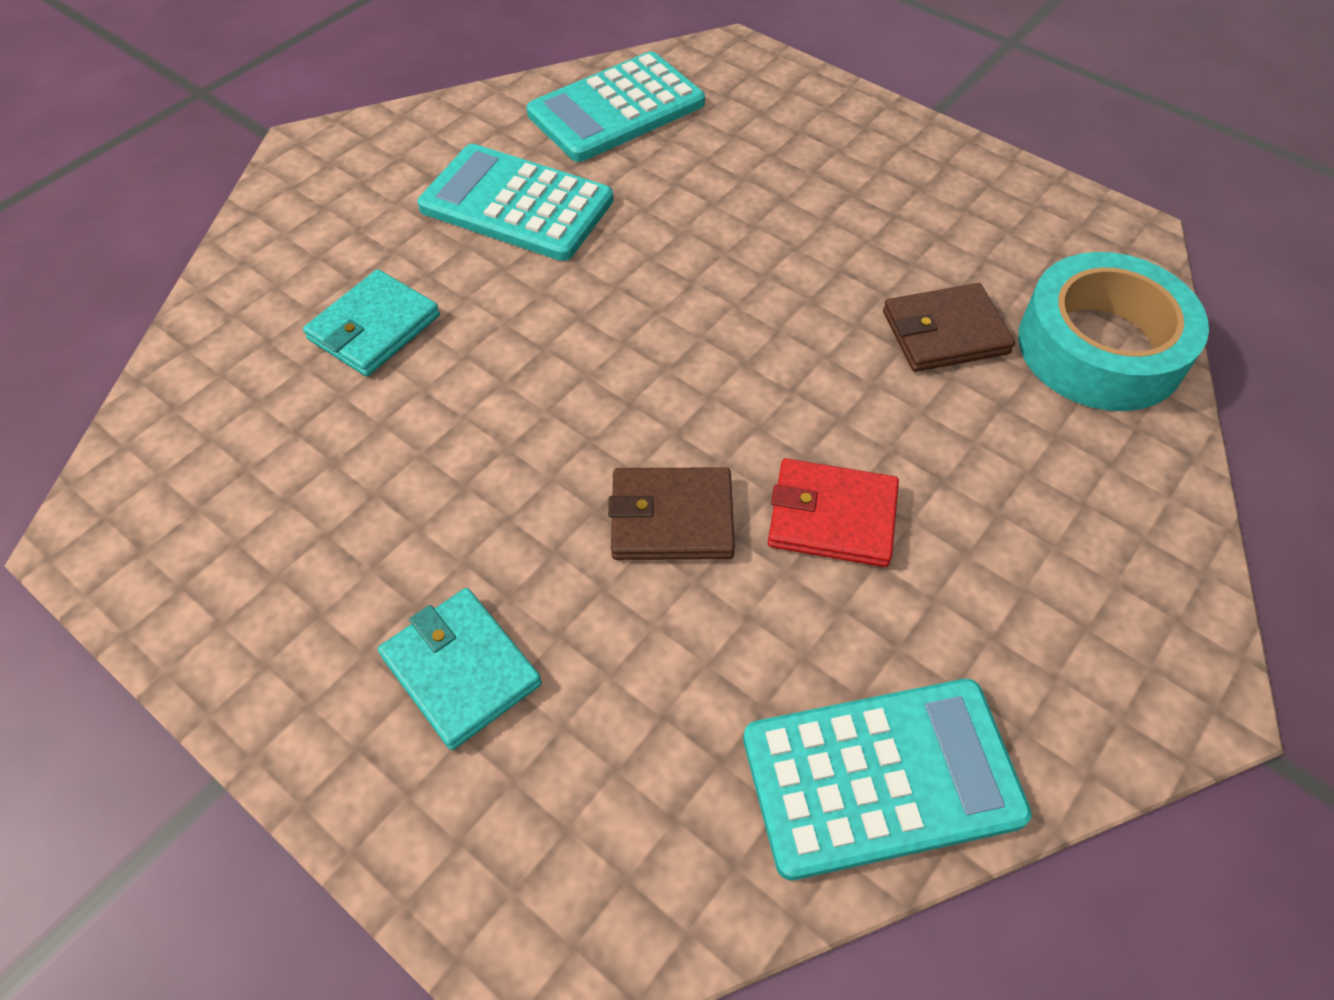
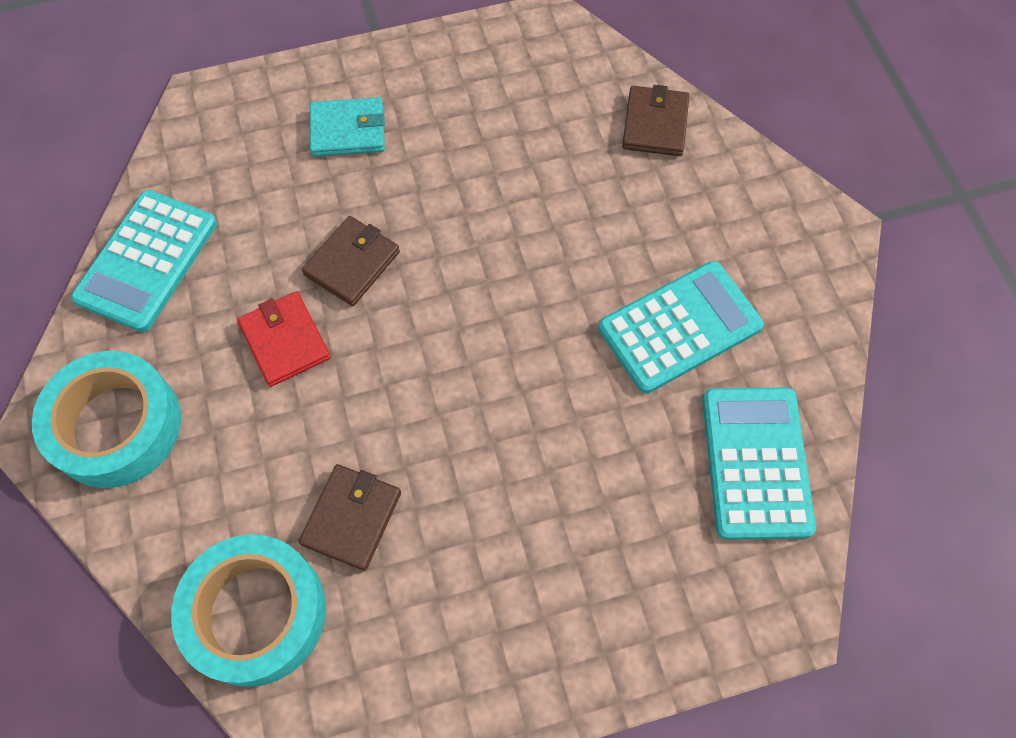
camera: 125 degrees right, 10 degrees up
turquoise wallet [303,269,440,377] -> none
red wallet [768,458,899,567] -> red wallet turned 75 degrees counterclockwise [237,292,331,387]
none -> turquoise tape [32,351,181,488]
none -> brown wallet [622,85,690,156]

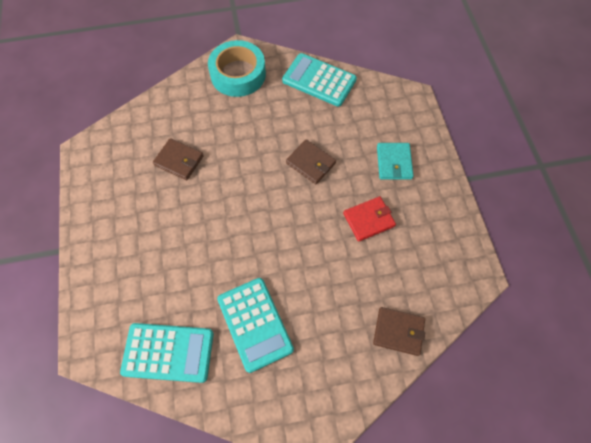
camera: 95 degrees right, 0 degrees up
turquoise tape [171,534,326,687] -> none
red wallet [237,292,331,387] -> red wallet moved to [343,196,396,242]

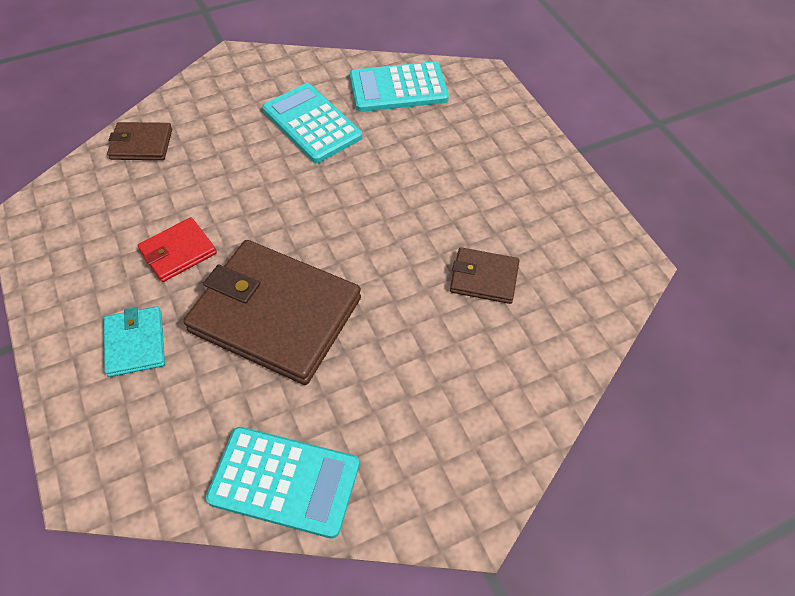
camera: 165 degrees right, 10 degrees down
turquoise tape [208,40,266,97] -> none
brown wallet [286,139,336,184] -> brown wallet [183,240,361,385], size x2.12

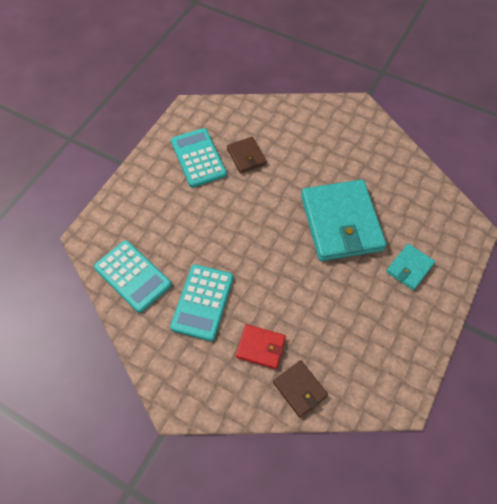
camera: 125 degrees left, 5 degrees up
red wallet [138,217,217,282] -> red wallet moved to [236,324,286,369]
brown wallet [183,240,361,385] -> turquoise wallet [301,179,386,261]
turquoise calculator [206,427,359,539] -> turquoise calculator moved to [171,128,227,188]

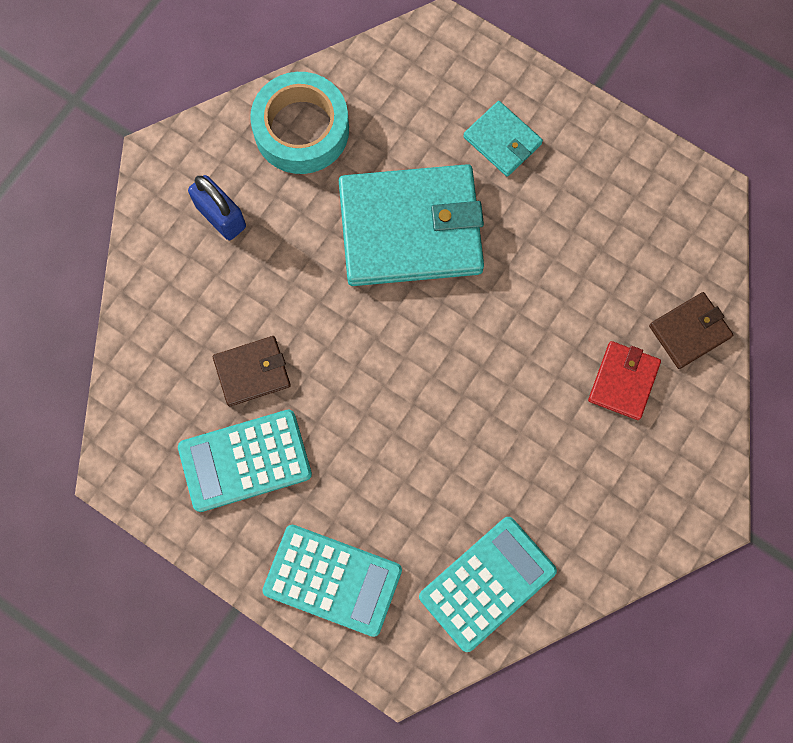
camera: 85 degrees left, 15 degrees up
turquoise calculator [170,264,234,341] -> turquoise calculator moved to [262,525,402,637]
none -> blue padlock [188,175,246,240]
none -> turquoise tape [250,72,349,174]

